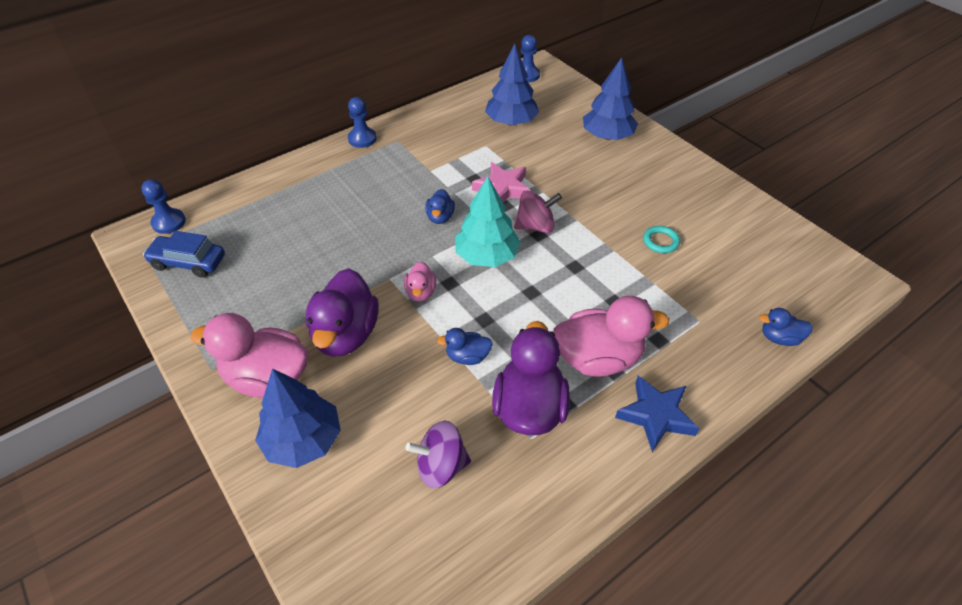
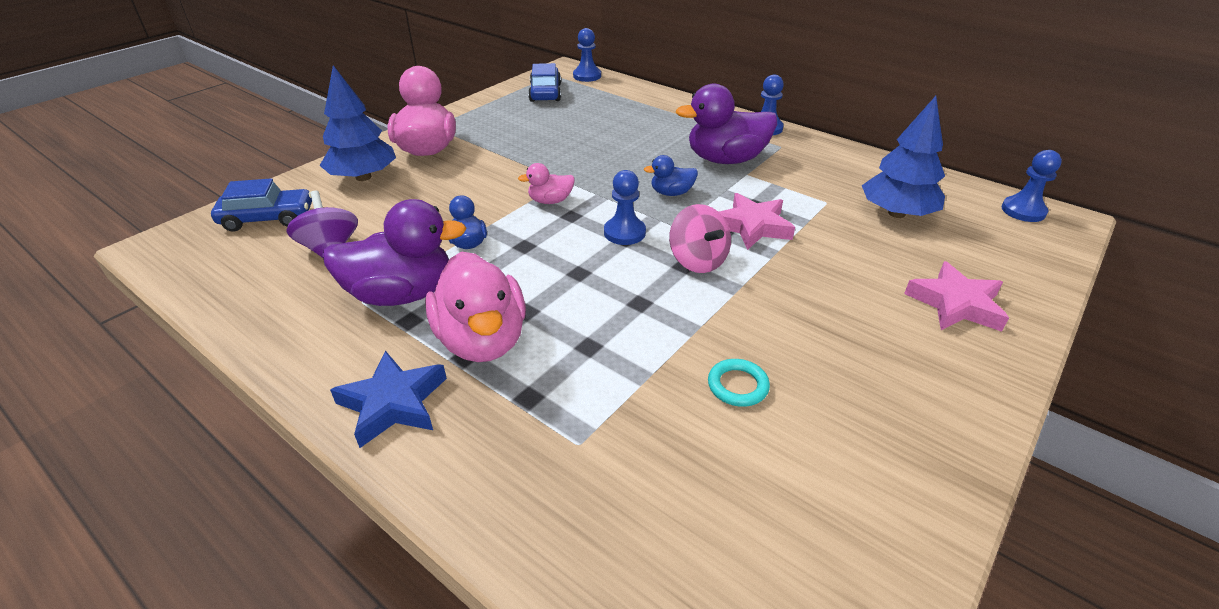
camera: 75 degrees right, 10 degrees down
purple duck [306,268,379,357] -> purple duck moved to [676,84,777,164]
turquoise tree [455,176,521,267] -> blue pawn [604,170,646,245]
blue tree [583,57,638,140] -> pink star [904,261,1009,332]
blue duck [759,308,813,346] -> none
none -> blue car [211,178,312,232]

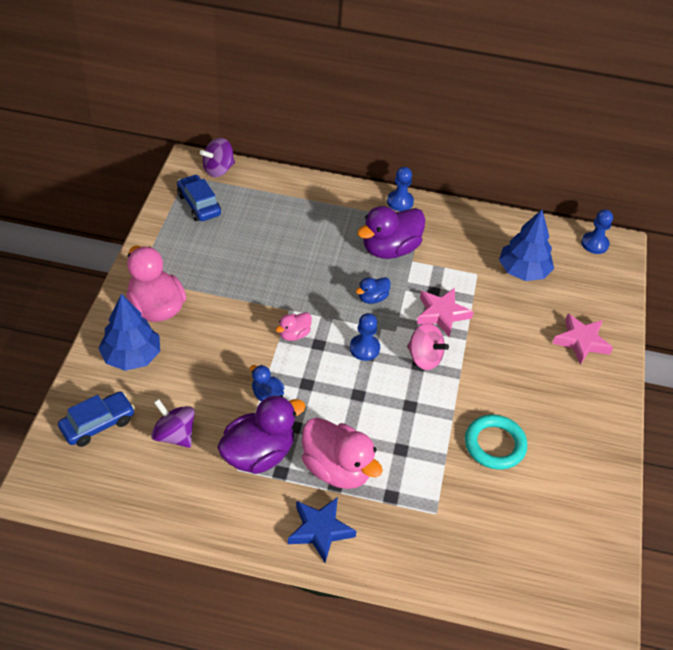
camera: 30 degrees left, 10 degrees up
blue pawn [573,28,601,82] -> purple spinning top [200,138,235,177]
turquoise ring [708,359,770,407] -> turquoise ring [465,415,527,470], size x1.74

